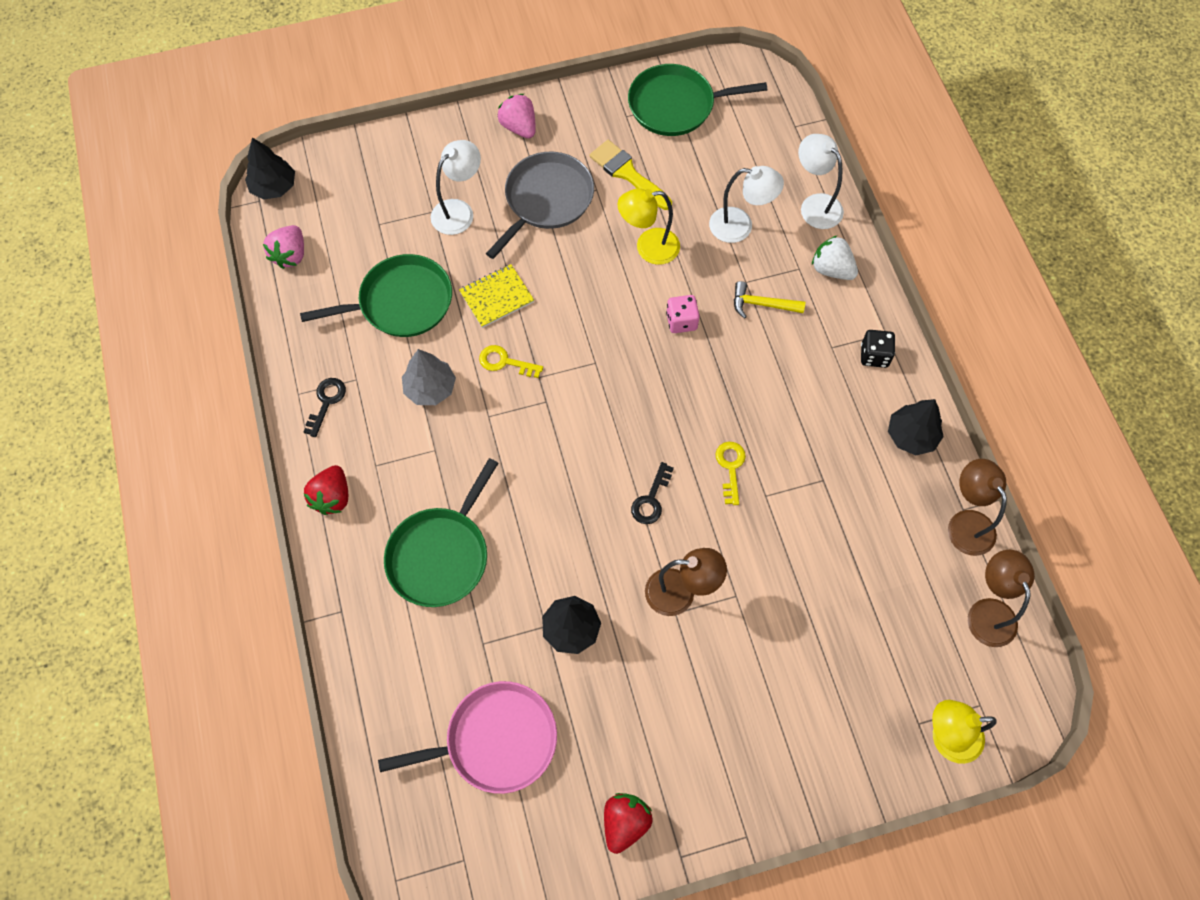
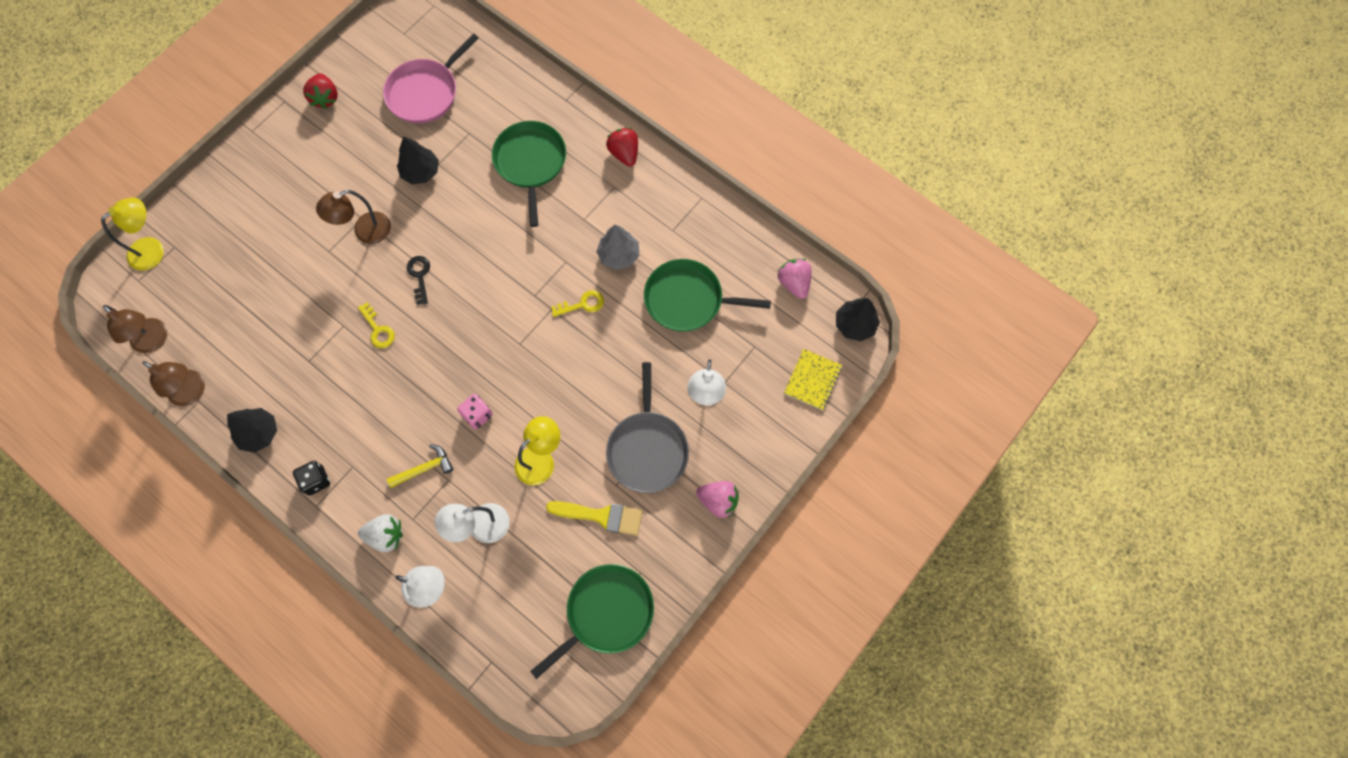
camera: 145 degrees right, 5 degrees up
green pan [300,254,452,337] -> green pan turned 60 degrees clockwise [644,259,771,332]
black key [304,378,346,437] -> none
yellow notebook [459,264,534,328] -> yellow notebook moved to [784,349,842,410]

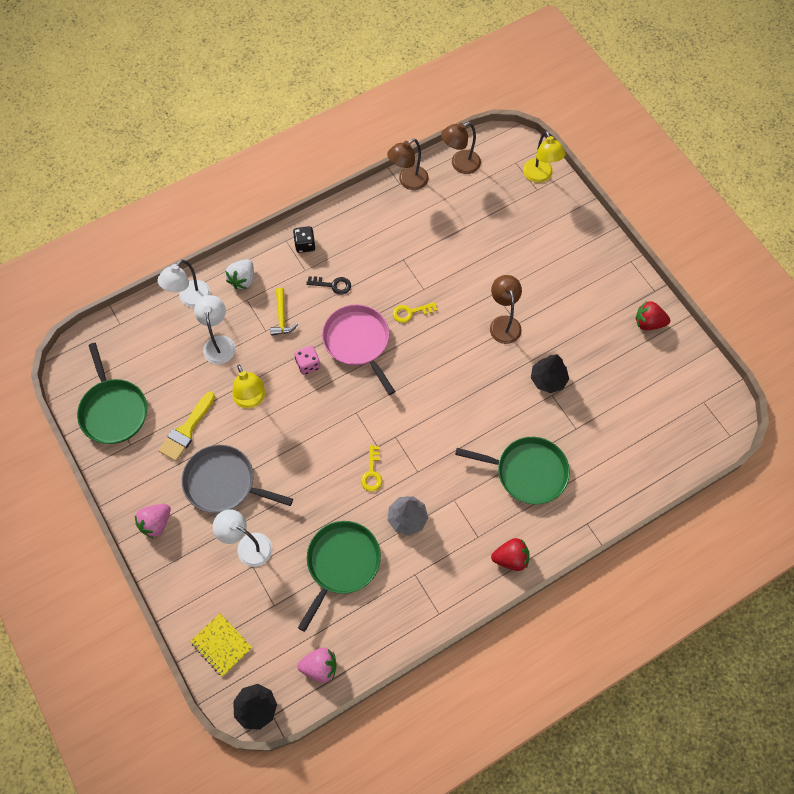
camera: 110 degrees right, 5 degrees down
black tree [227,408,277,453] -> none
pink pan [383,33,479,124] -> pink pan moved to [322,304,395,395]
black key [407,256,430,305] -> black key moved to [306,276,351,295]

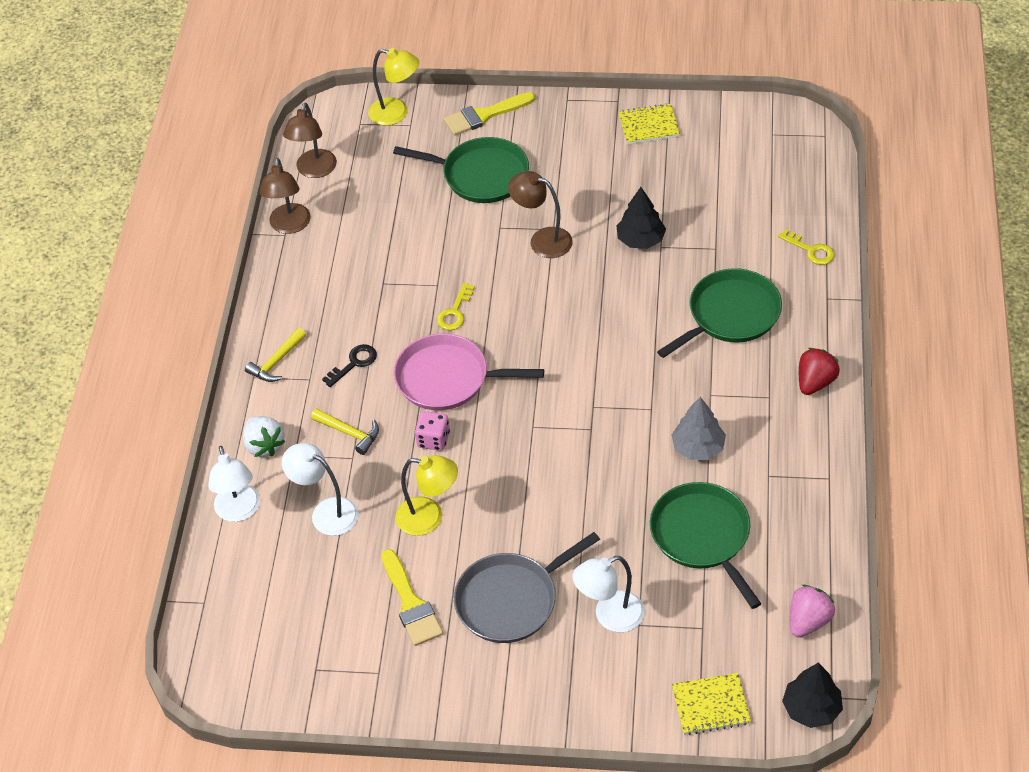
camera: 50 degrees left, 15 degrees down
green pan [77,343,147,444] -> green pan moved to [393,137,529,203]
pink strawberry [135,504,171,539] -> none
black dice [293,226,316,253] -> yellow hammer [245,328,306,382]
yellow key [361,445,382,492] -> yellow key moved to [778,229,835,265]
red strawberry [636,301,670,330] -> yellow notebook [618,103,680,144]
none -> yellow brush [444,92,535,135]

